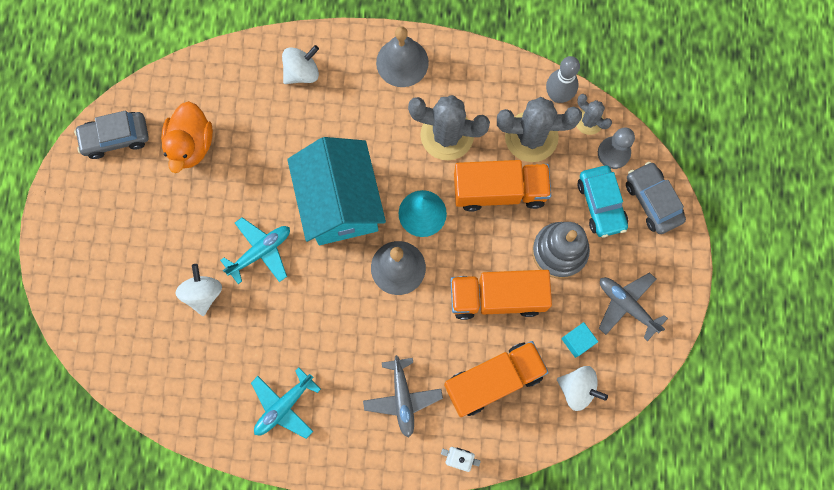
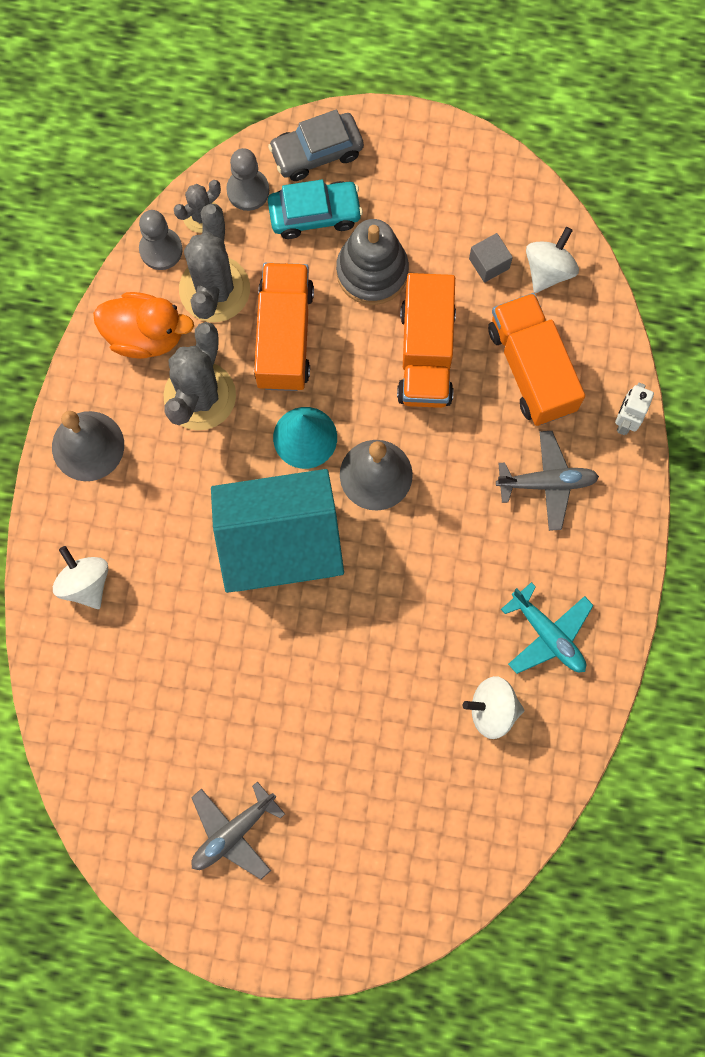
camera: 85 degrees left, 0 degrees up
grey car [74,111,149,159] -> none
orange duck [161,101,213,173] -> orange duck moved to [93,292,194,359]
white spinning top [175,264,222,316] -> white spinning top moved to [463,676,524,739]
turquoise plane [220,217,290,284] -> none
grey bowling pin [546,56,580,103] -> grey pawn [139,210,183,270]
turquoise cube [561,322,598,358] -> grey cube [469,233,513,283]
grey plane [599,272,668,341] -> grey plane moved to [191,782,285,879]

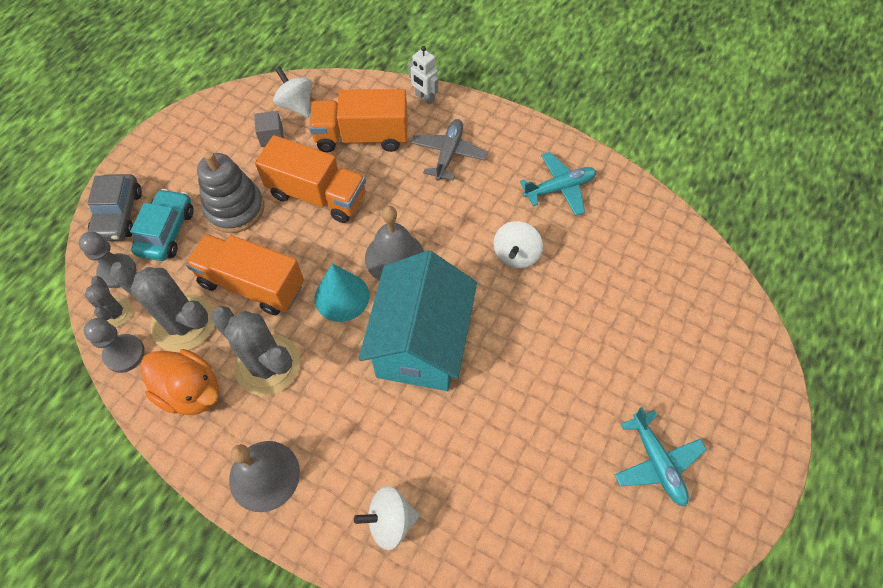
camera: 70 degrees left, 15 degrees down
orange duck [93,292,194,359] -> orange duck turned 90 degrees clockwise [140,349,219,415]
grey plane [191,782,285,879] -> turquoise plane [614,407,707,507]
white spinning top [463,676,524,739] -> white spinning top moved to [493,221,543,268]

